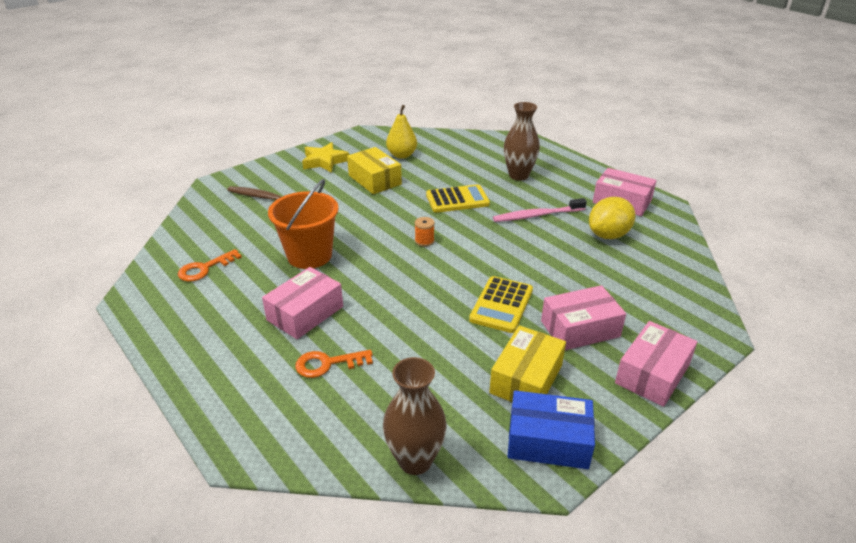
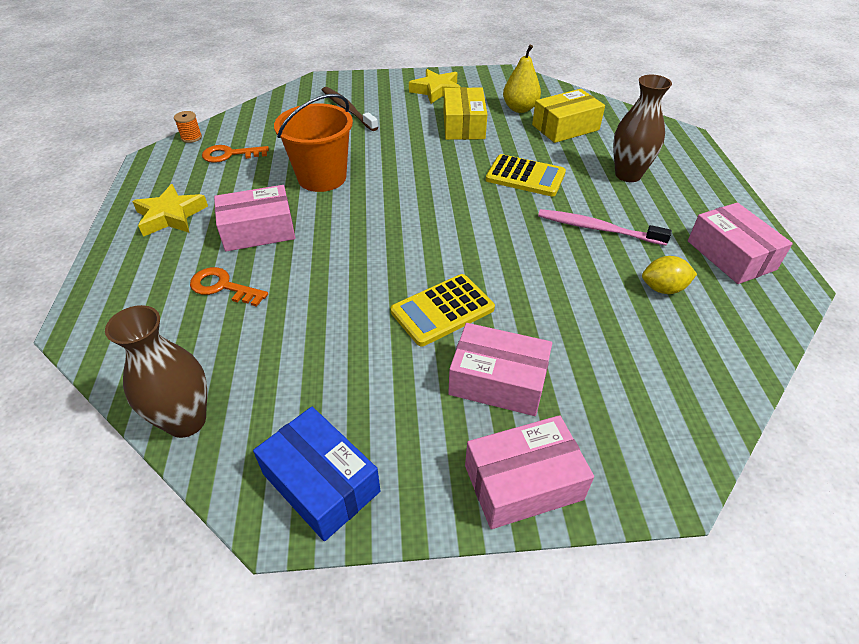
camera: 35 degrees right, 10 degrees up
orange spool [415,217,435,247] -> orange spool moved to [174,111,202,143]
yellow box [489,325,566,402] -> yellow box moved to [532,89,605,143]
yellow lemon [589,197,635,239] -> yellow lemon [642,256,697,294], size x0.65
none -> yellow star [132,184,208,237]

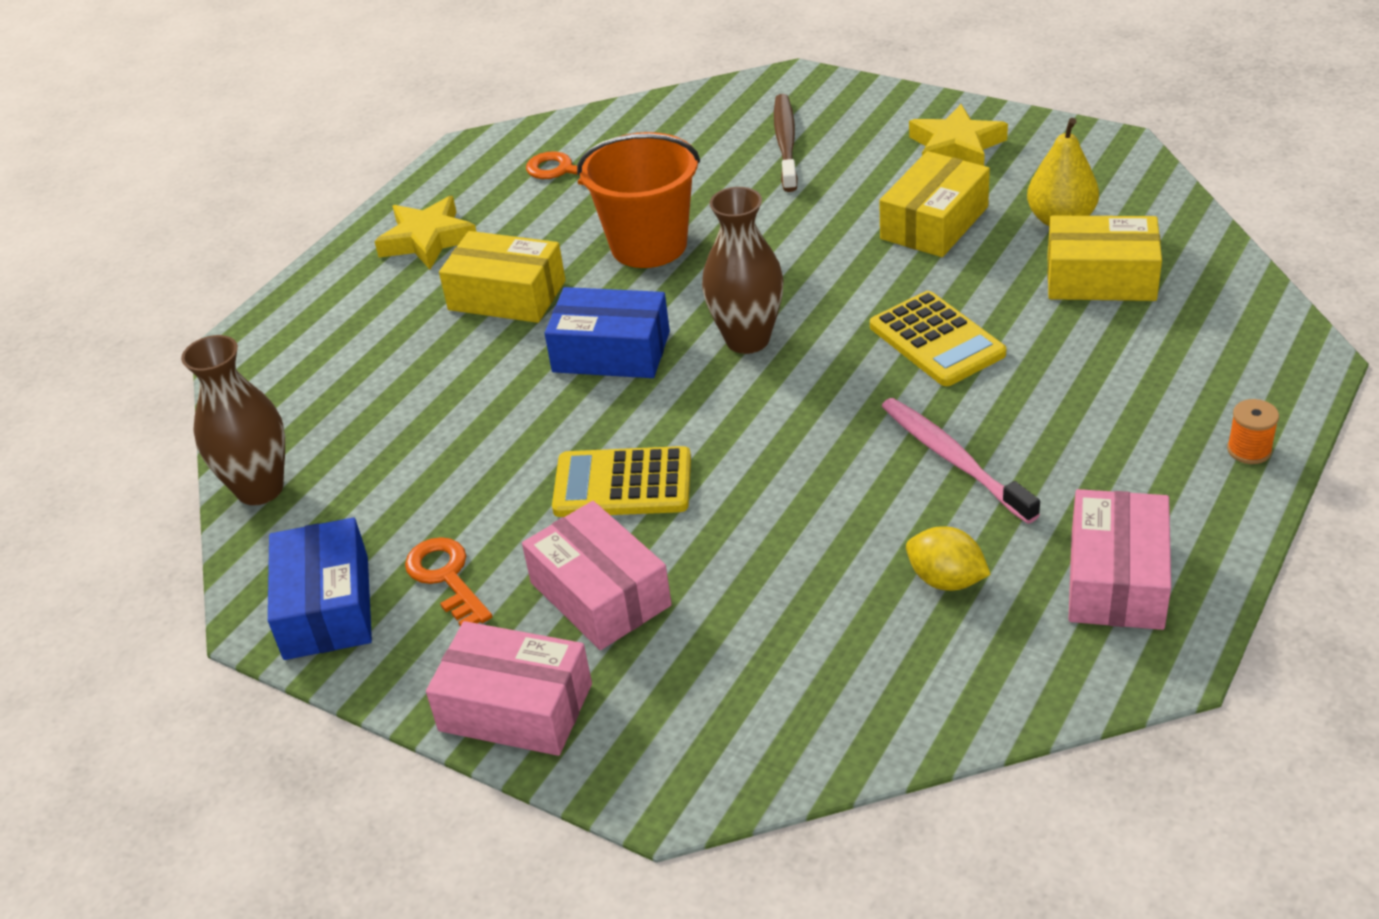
camera: 40 degrees right, 5 degrees down
orange spool [174,111,202,143] -> orange spool moved to [1227,399,1279,464]
orange key [190,267,268,307] -> orange key moved to [405,537,492,626]
pink box [214,185,295,252] -> yellow box [439,231,566,323]
brown vase [613,75,672,182] -> brown vase moved to [702,187,784,354]
none -> blue box [545,287,670,378]

